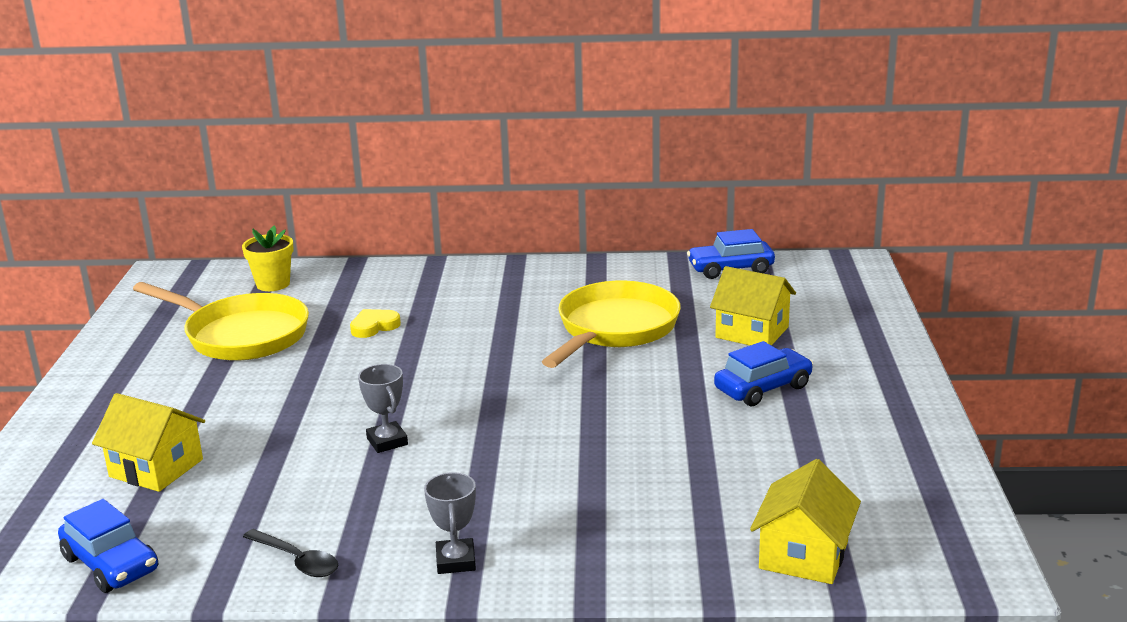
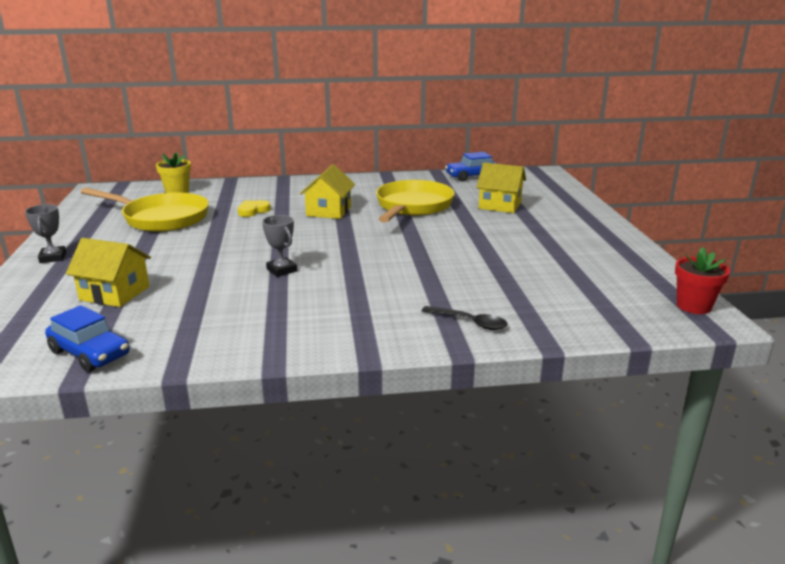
camera: 10 degrees left, 0 degrees up
black spoon [243,529,338,577] -> black spoon moved to [422,306,508,330]
grey trophy [424,472,476,574] -> grey trophy moved to [25,204,66,263]
blue car [714,341,813,406] -> none
yellow house [750,459,861,584] -> yellow house moved to [300,164,355,219]
none -> red flower pot [675,247,730,314]

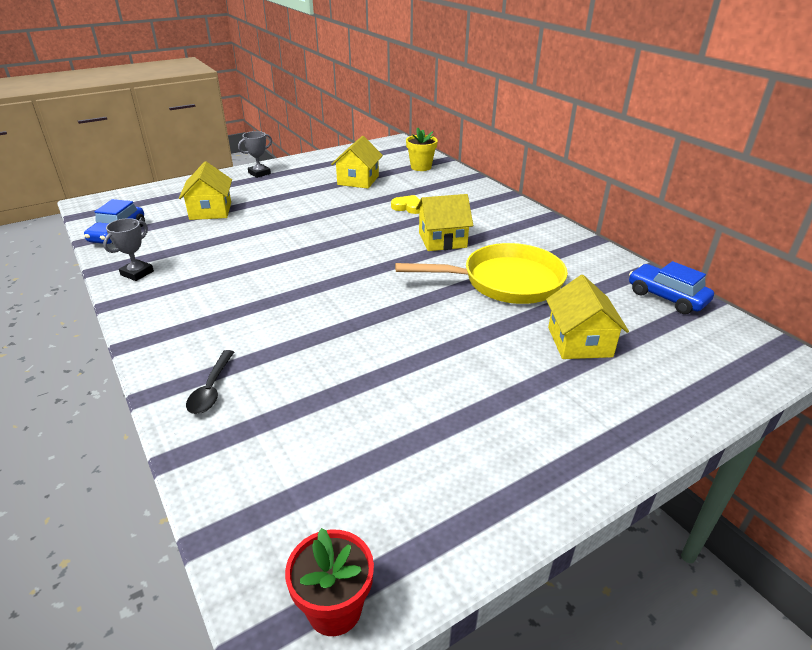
camera: 65 degrees right, 10 degrees up
yellow pan [81,188,209,232] -> yellow house [331,136,383,189]
grey trophy [262,215,297,277] -> grey trophy moved to [103,218,154,281]

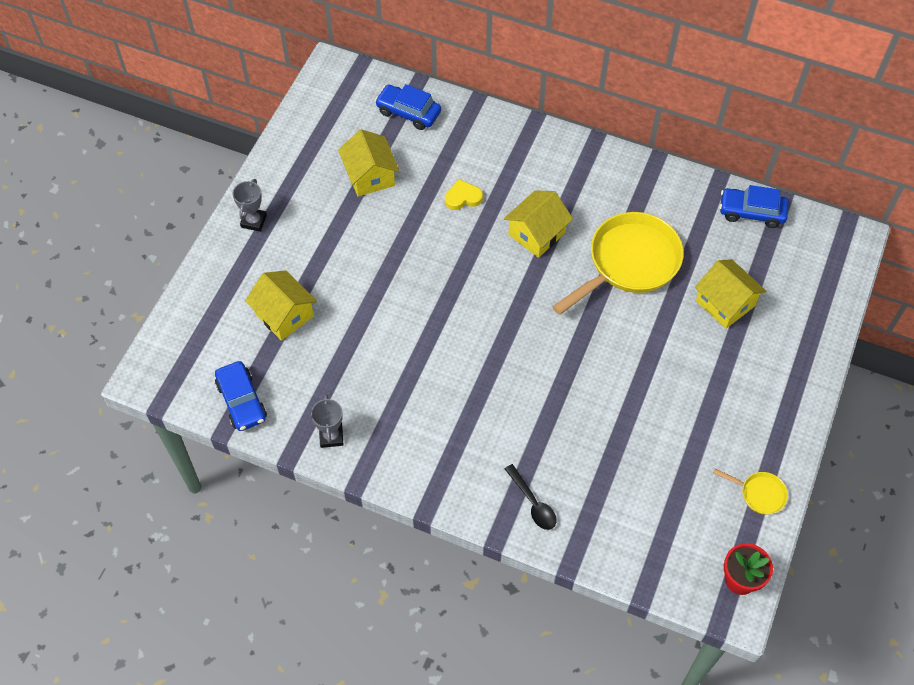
camera: 35 degrees left, 25 degrees up
yellow flower pot [406,127,438,171] -> blue car [375,84,441,130]
none -> yellow pan [713,469,788,514]

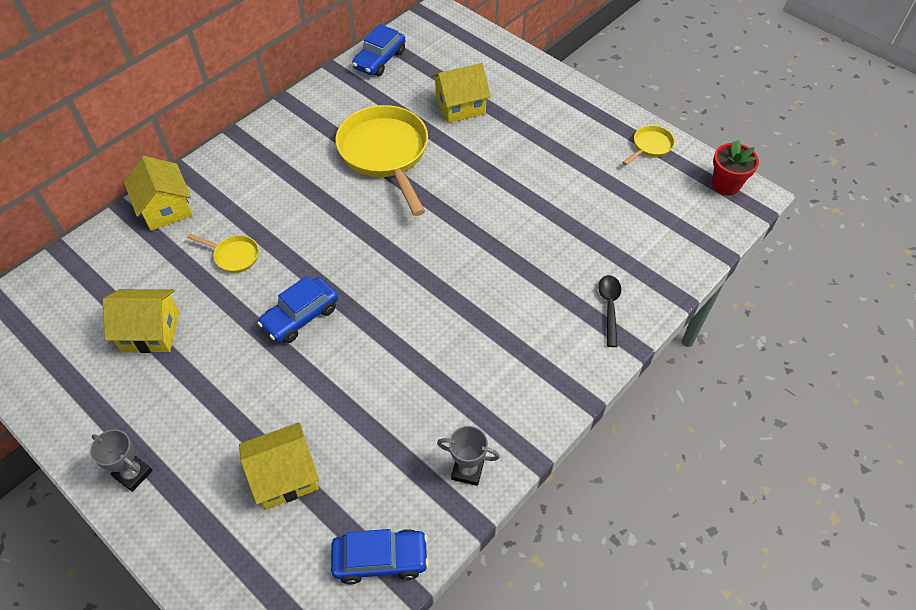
camera: 70 degrees left, 5 degrees down
blue car [375,84,441,130] -> blue car moved to [257,276,338,343]
yellow heart [445,179,483,210] -> yellow pan [187,233,259,273]
yellow house [504,190,573,258] -> yellow house moved to [124,156,193,231]
black spoon [505,464,557,530] -> black spoon turned 75 degrees counterclockwise [598,275,621,347]

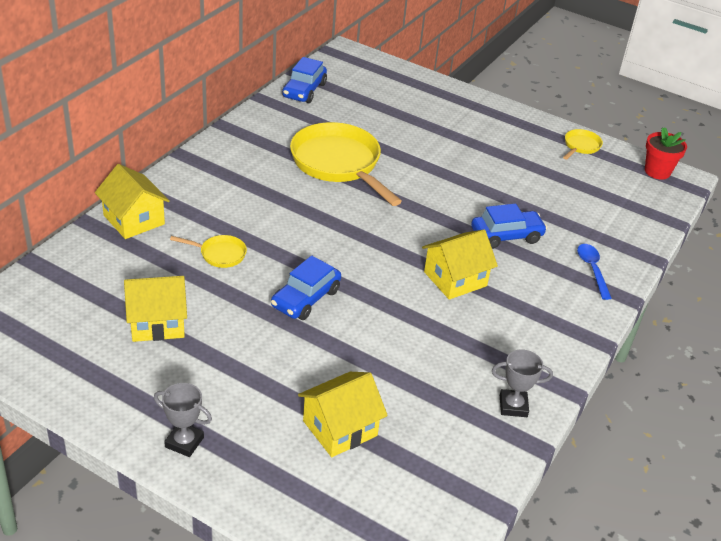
camera: 15 degrees left, 15 degrees down
blue car [331,529,429,584] -> blue car moved to [471,203,547,249]
yellow house [431,63,491,123] -> yellow house moved to [422,229,498,300]
black spoon [598,275,621,347] -> blue spoon [577,244,612,300]

